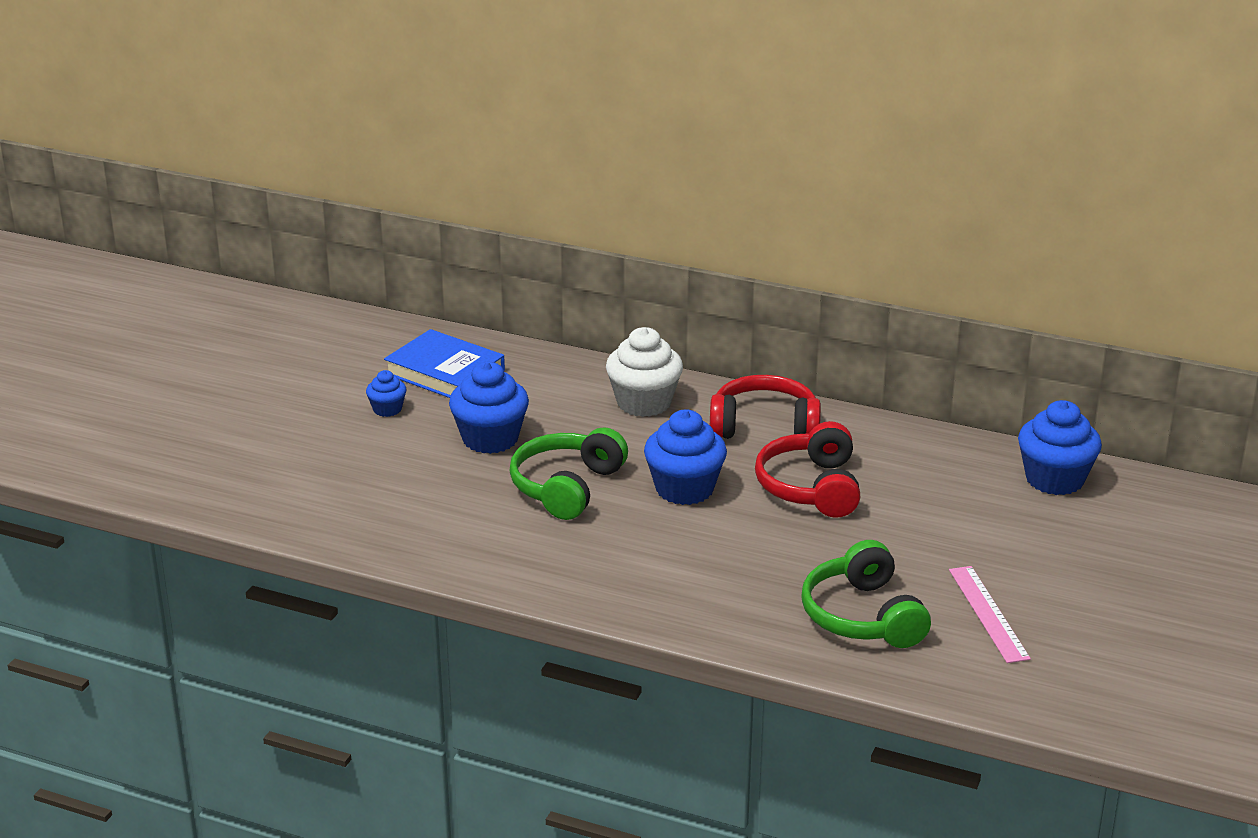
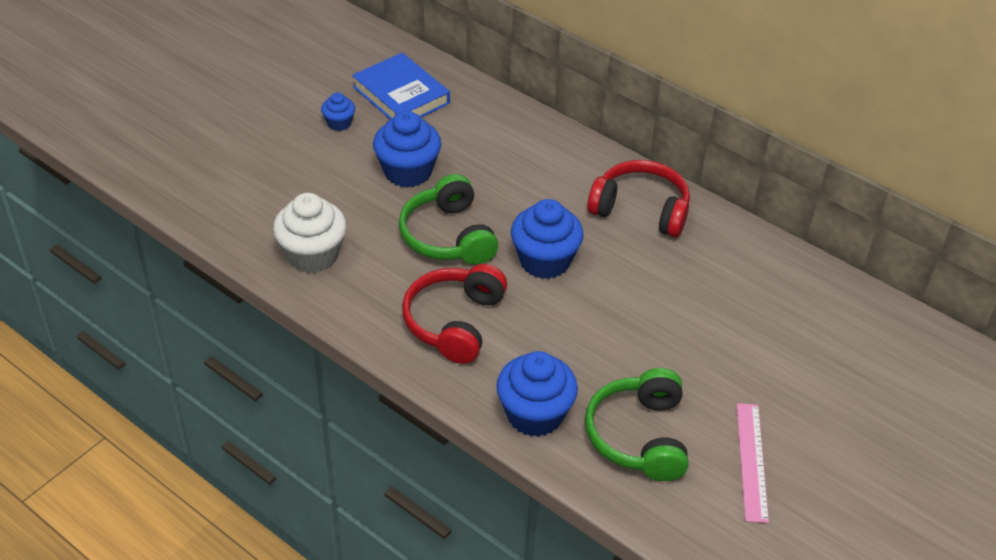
camera: 15 degrees right, 15 degrees up
green headphones [509,427,628,520] -> green headphones turned 60 degrees counterclockwise [399,174,498,265]
white cupcake [606,327,683,417] -> white cupcake moved to [273,193,347,273]
red headphones [755,421,860,518] -> red headphones moved to [402,264,507,364]
blue cupcake [1018,400,1102,495] -> blue cupcake moved to [496,351,578,437]

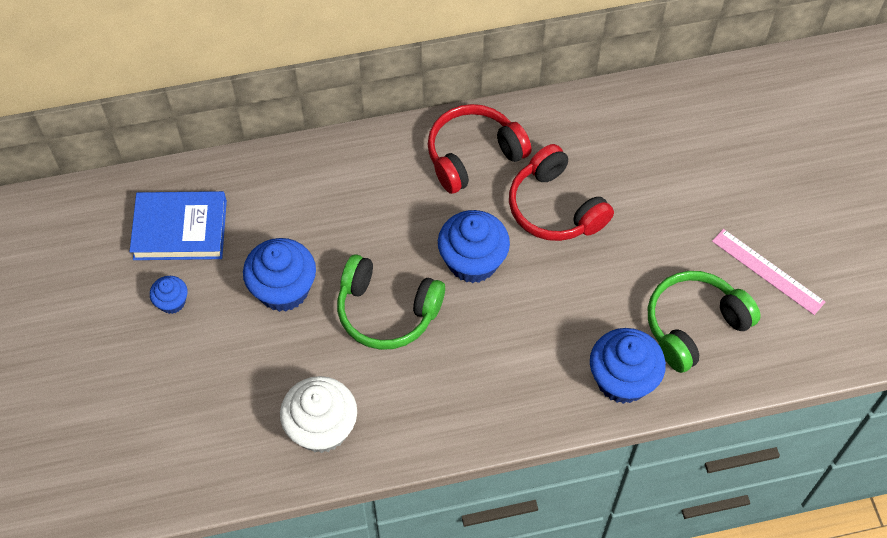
camera: 50 degrees left, 15 degrees up
red headphones [402,264,507,364] -> red headphones moved to [509,144,614,241]
green headphones [585,368,688,481] -> green headphones turned 105 degrees clockwise [648,271,761,373]

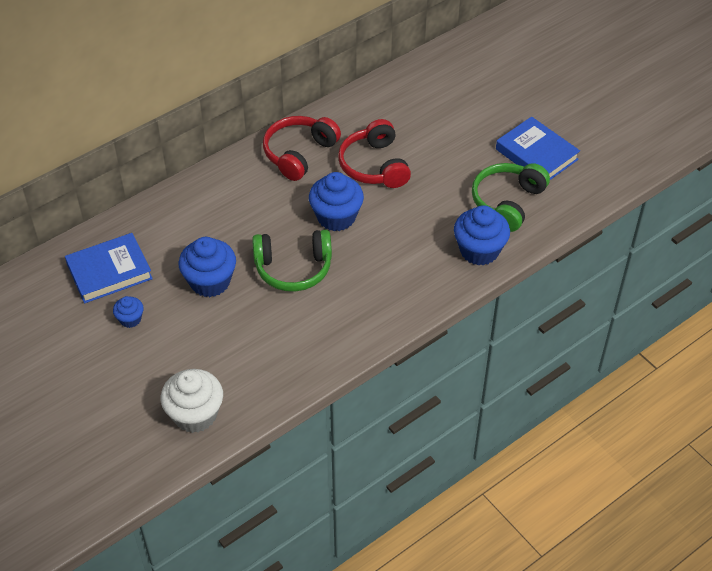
camera: 25 degrees left, 10 degrees down
white cupcake [280,376,357,453] -> white cupcake moved to [161,369,223,433]
red headphones [509,144,614,241] -> red headphones turned 45 degrees clockwise [338,119,411,188]
pink ruler [712,229,825,315] -> blue book [496,117,580,180]

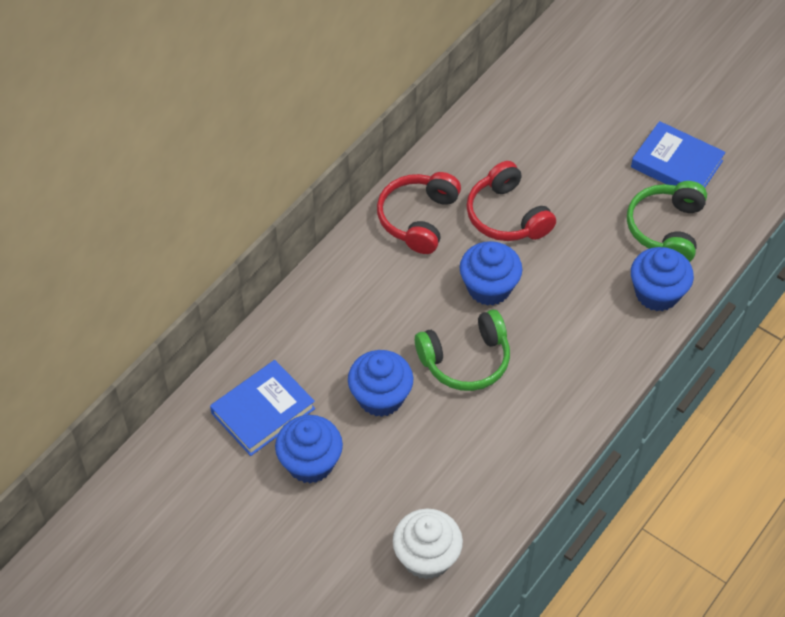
camera: 15 degrees left, 5 degrees up
blue cupcake [113,296,144,328] -> blue cupcake [275,415,343,483], size x1.92

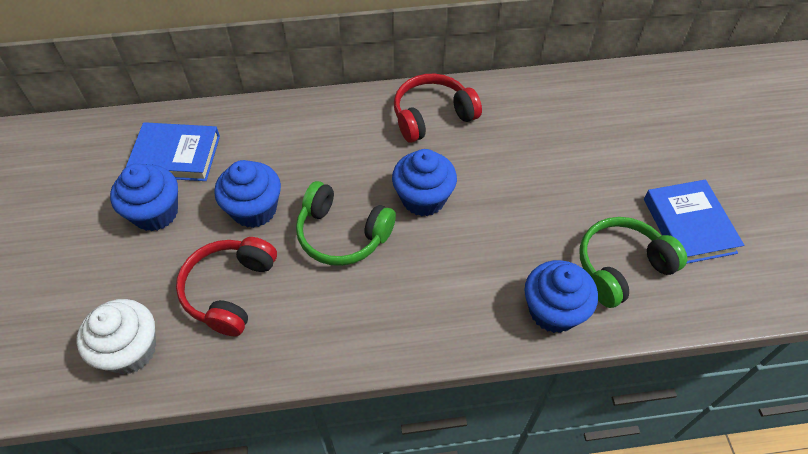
camera: 45 degrees right, 0 degrees up
red headphones [467,161,556,241] -> red headphones moved to [176,237,277,336]

